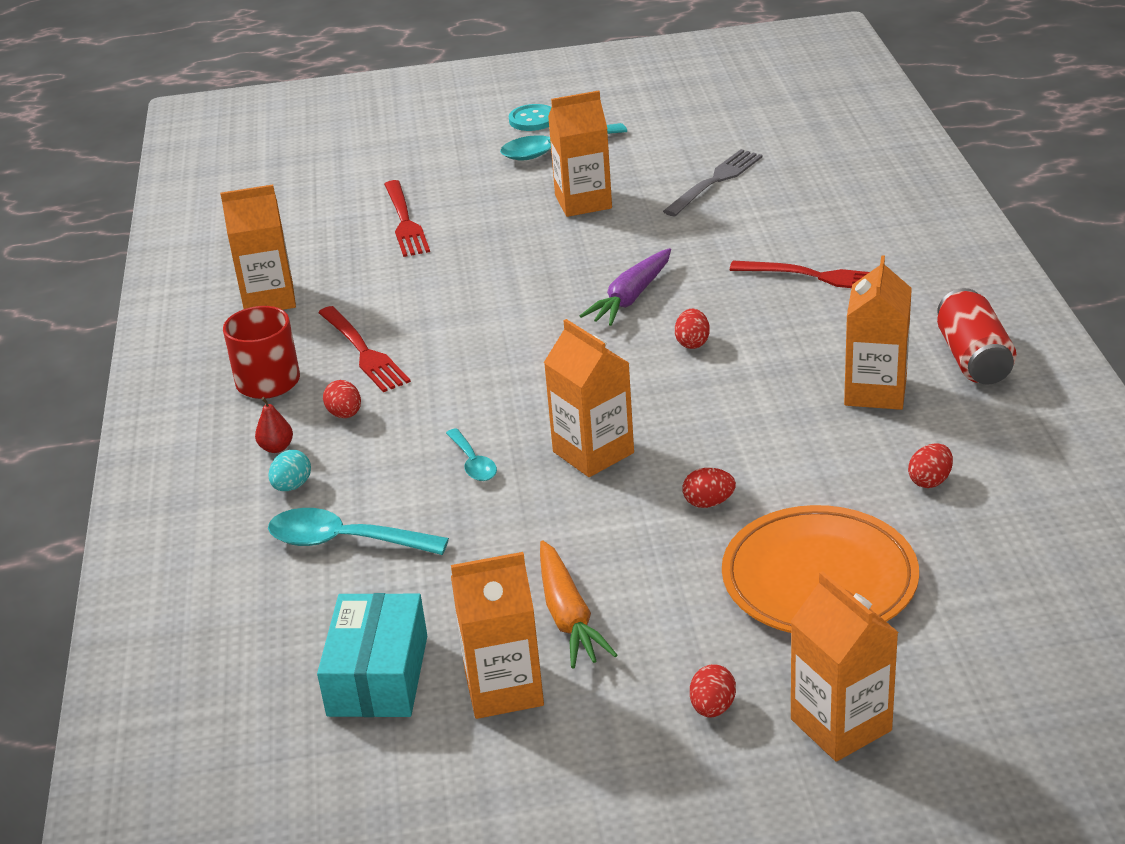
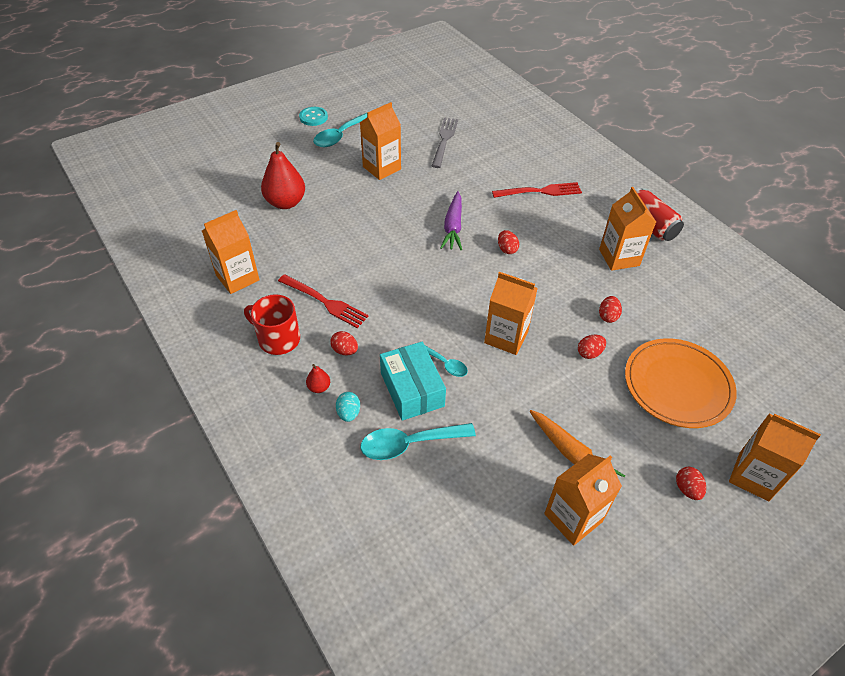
camera: 30 degrees left, 15 degrees up
turquoise box [317,593,427,717] -> turquoise box moved to [380,342,446,421]
red fork [384,180,430,257] -> red pear [261,142,305,209]
red egg [908,443,953,488] -> red egg moved to [599,296,622,323]

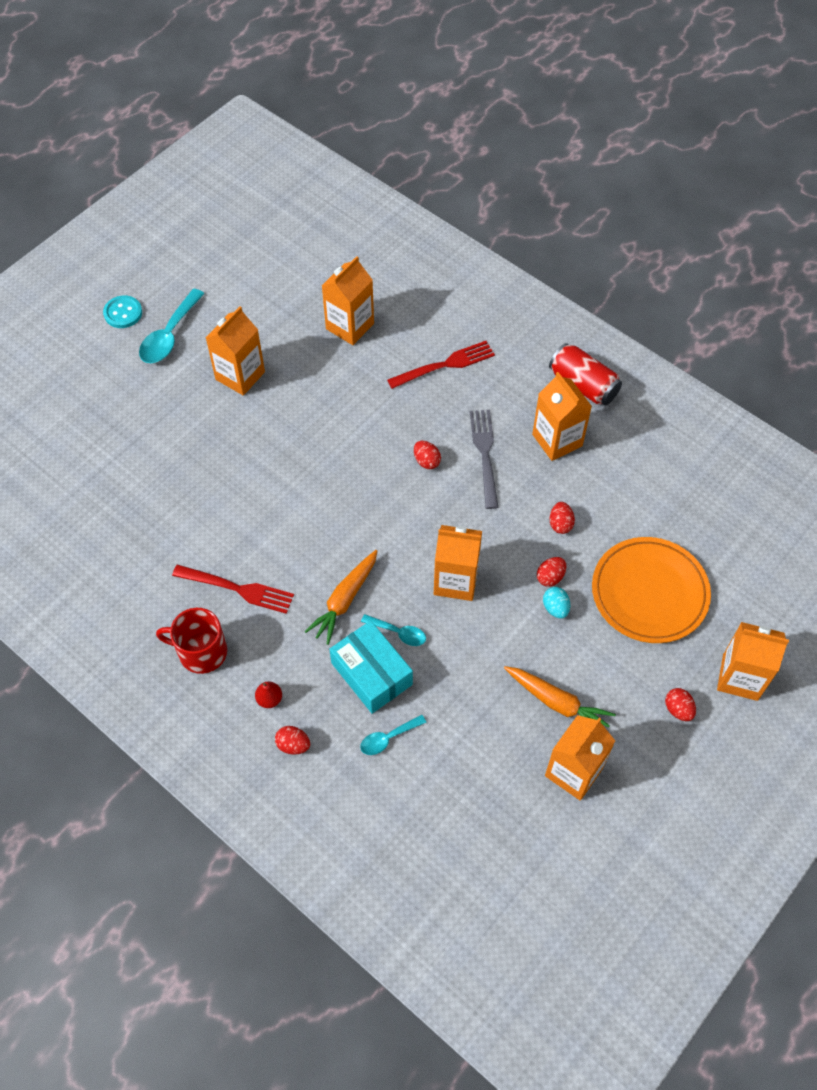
camera: 15 degrees left, 10 degrees up
orange carton [202,210,259,294] -> orange carton moved to [322,256,374,345]
red pear [261,142,305,209] -> none
red egg [330,331,358,355] -> red egg moved to [275,726,310,755]
turquoise egg [336,392,360,422] -> turquoise egg moved to [543,587,570,619]
turquoise spoon [360,423,476,460] -> turquoise spoon [360,715,427,755], size x0.57
grey fork [432,117,458,168] -> grey fork moved to [470,410,499,509]
purple carrot [440,191,462,250] -> none
none -> orange carrot [304,550,377,645]

